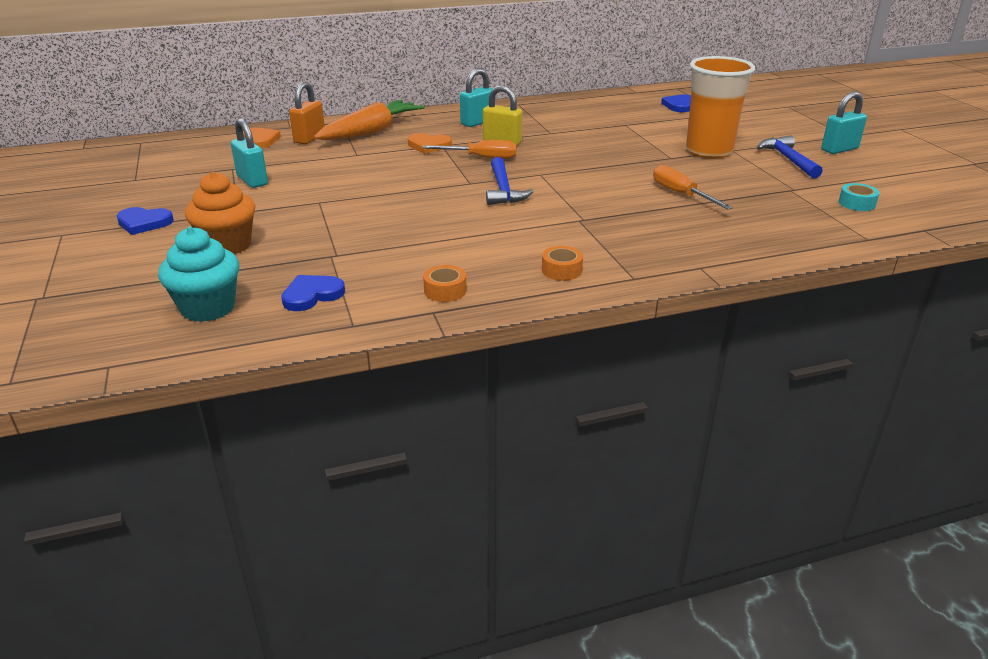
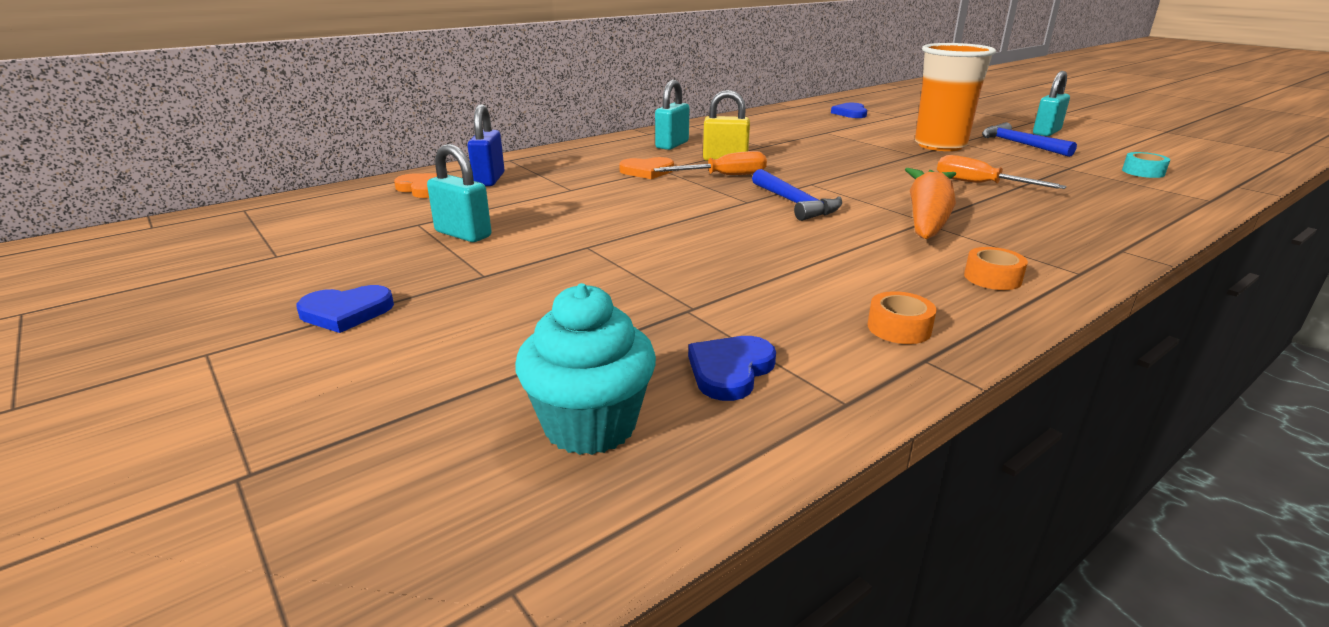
camera: 20 degrees left, 5 degrees down
orange cupcake [185,171,255,254] -> none
orange padlock [289,82,325,144] -> blue padlock [468,105,504,186]
orange carrot [314,100,425,140] -> orange carrot moved to [905,168,956,239]

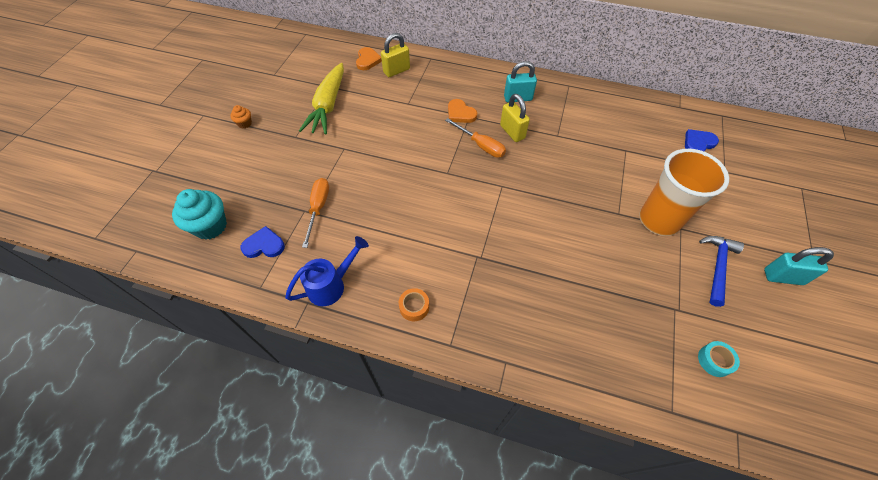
camera: 55 degrees right, 30 degrees up
blue heart [297,285,394,333] -> orange cupcake [230,105,252,129]
turquoise padlock [427,144,491,242] -> yellow carrot [299,63,344,135]
blue padlock [468,105,504,186] -> yellow padlock [381,33,410,77]
blue hammer [752,169,842,221] -> none
orange tape [868,291,937,344] -> blue watering can [285,236,369,306]
orange carrot [905,168,956,239] -> none
orange screwdriver [937,155,1067,189] -> orange screwdriver moved to [302,178,329,248]

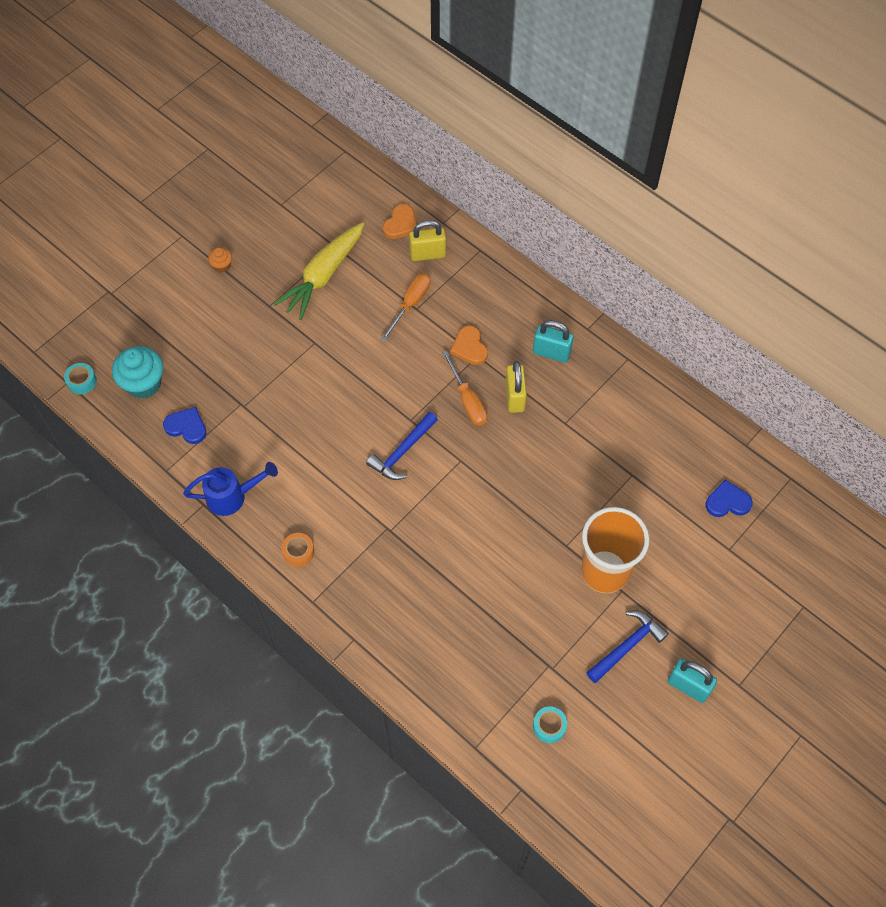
camera: 25 degrees right, 5 degrees up
orange screwdriver [302,178,329,248] -> orange screwdriver moved to [381,273,431,341]
none -> turquoise tape [64,363,97,394]
none -> blue hammer [366,412,438,480]

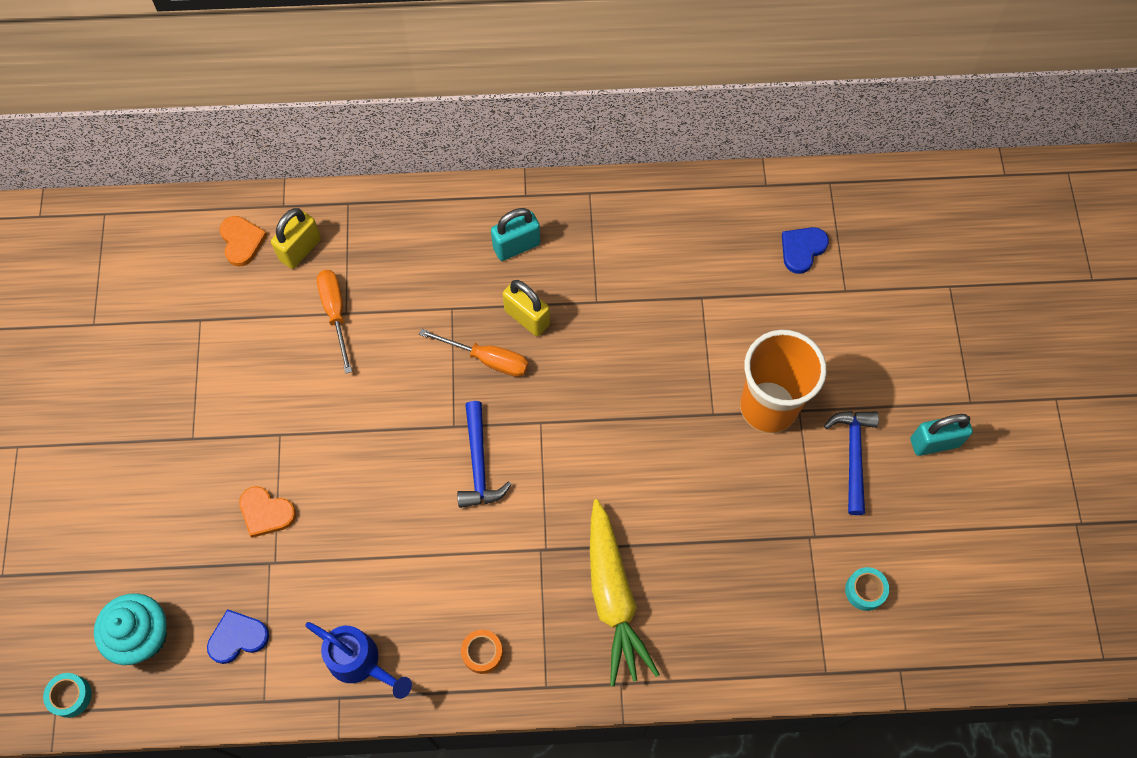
camera: 45 degrees left, 5 degrees up
blue watering can [183,462,278,516] -> blue watering can turned 90 degrees clockwise [306,622,412,699]
orange cupcake [208,247,232,273] -> none
yellow carrot [274,222,364,320] -> yellow carrot moved to [590,499,660,686]
orange heart [450,326,488,365] -> orange heart moved to [239,486,296,538]

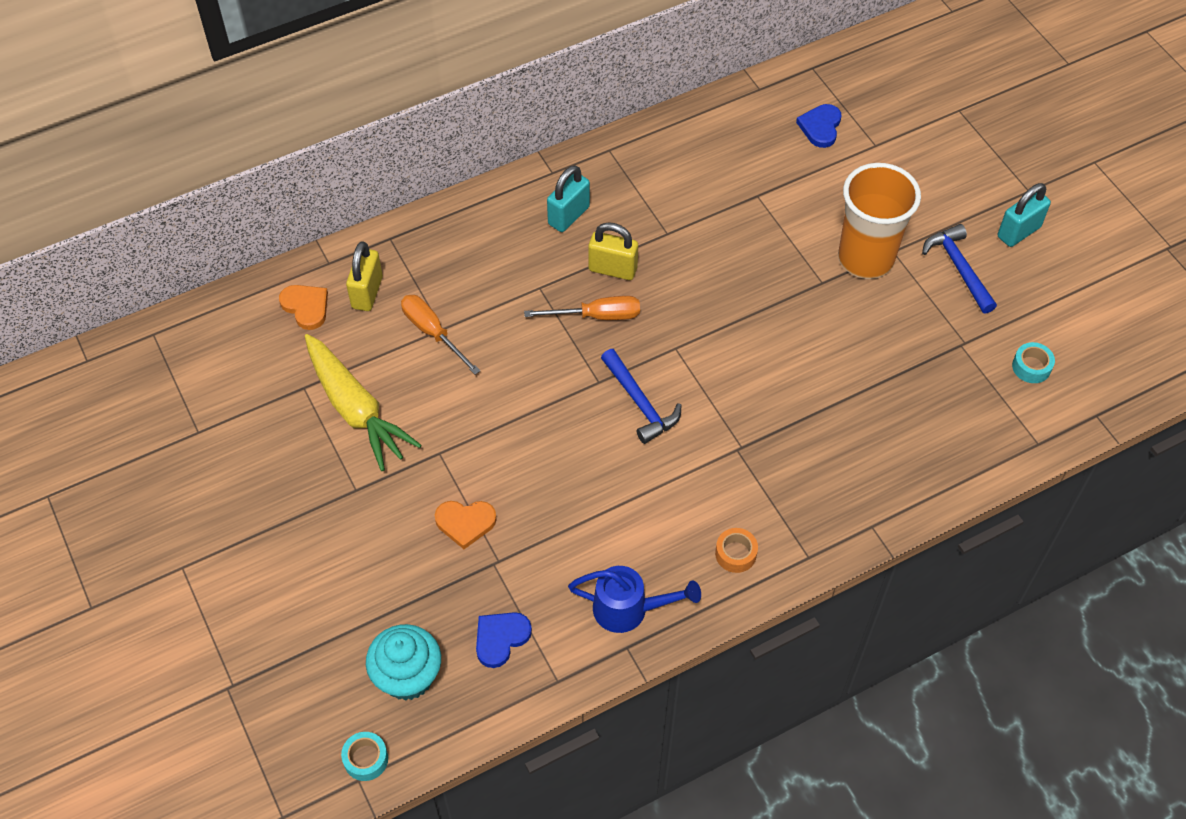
camera: 25 degrees left, 10 degrees down
yellow carrot [590,499,660,686] -> yellow carrot moved to [305,334,422,471]

